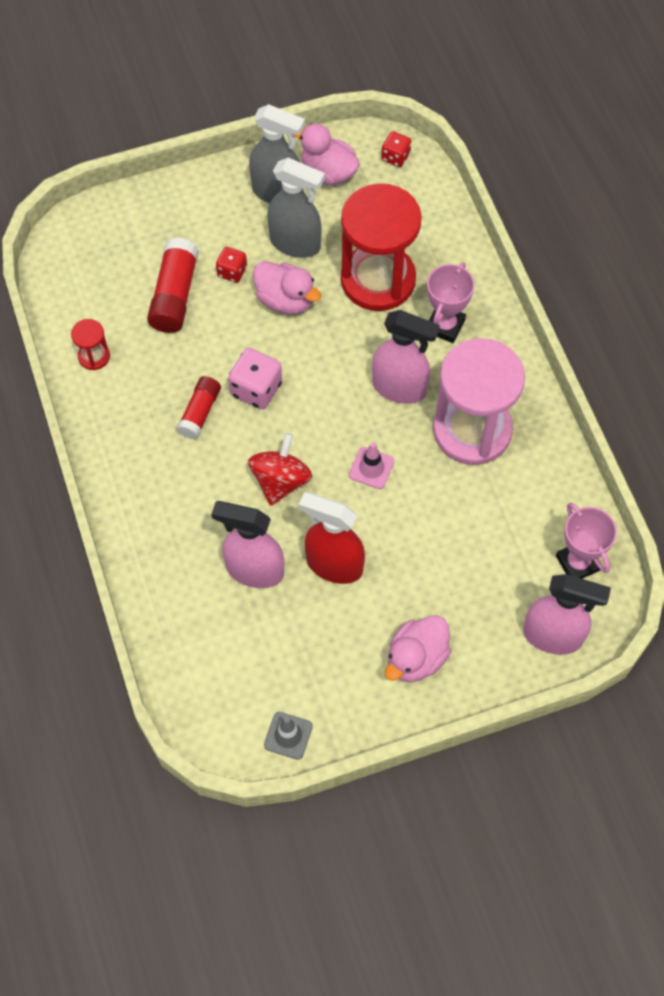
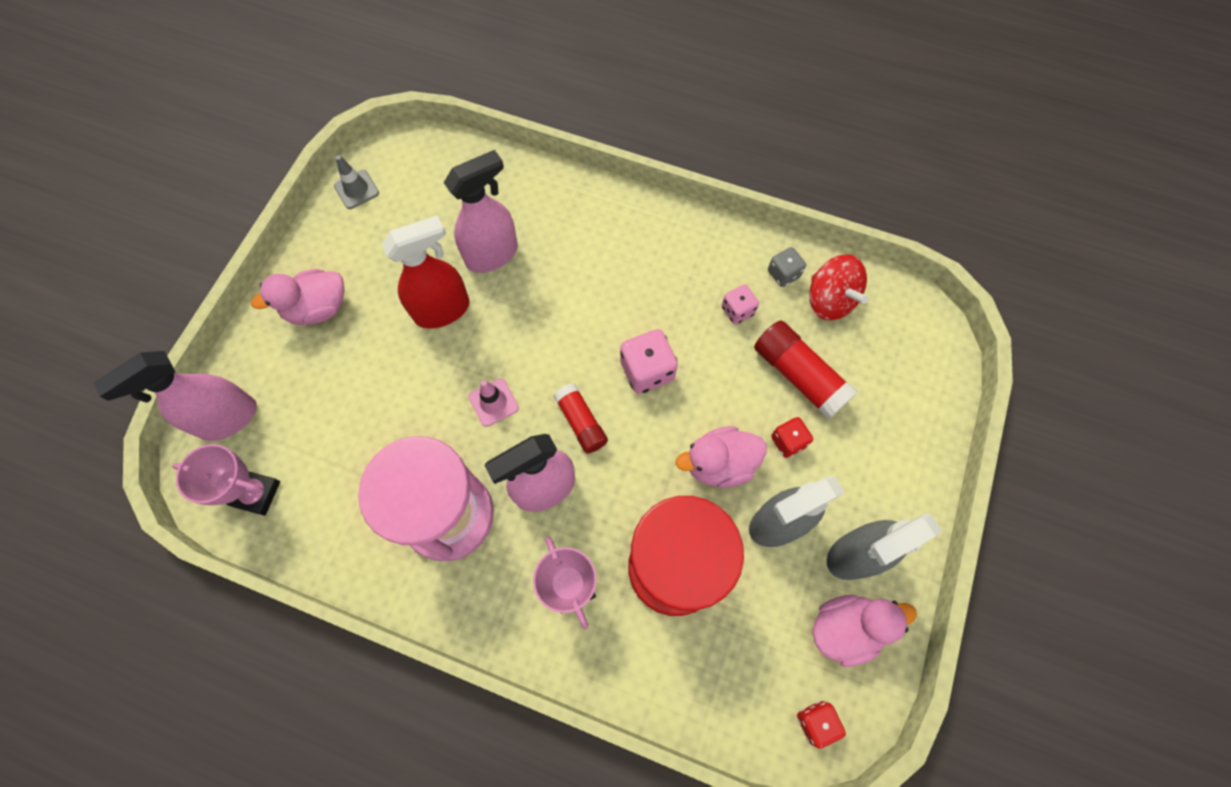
camera: 130 degrees right, 5 degrees up
red hourglass [71,319,110,370] -> grey dice [768,247,806,287]
red glue stick [177,376,221,439] -> red glue stick moved to [554,383,608,453]
red spinning top [248,433,312,506] -> red spinning top moved to [809,254,868,320]
pink duck [385,615,451,682] -> pink duck turned 105 degrees counterclockwise [251,269,345,325]
none -> pink dice [721,284,759,324]

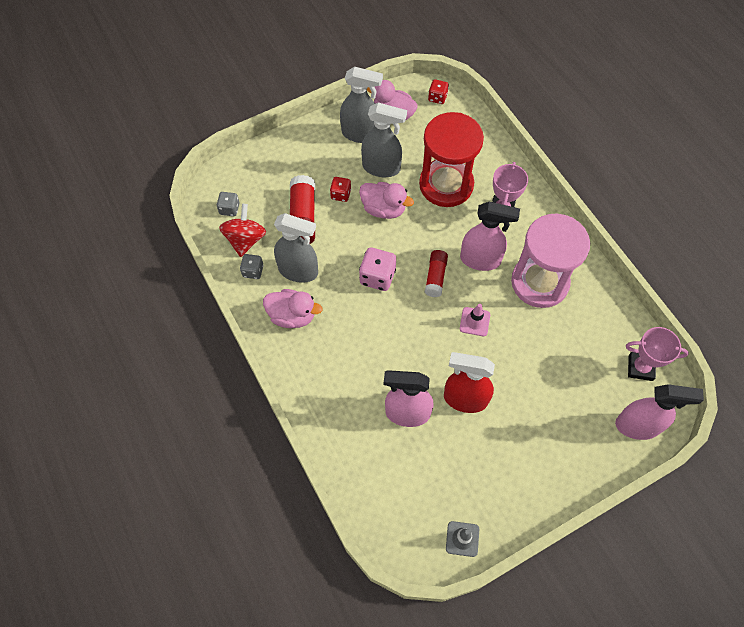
camera: 140 degrees left, 5 degrees down
pink trophy [172,444,280,516] -> pink trophy turned 45 degrees counterclockwise [626,327,689,381]
pink duck [251,269,345,325] -> pink duck moved to [263,289,323,328]
pink dice [721,284,759,324] -> grey spray bottle [274,213,318,283]
none -> grey dice [217,192,239,216]

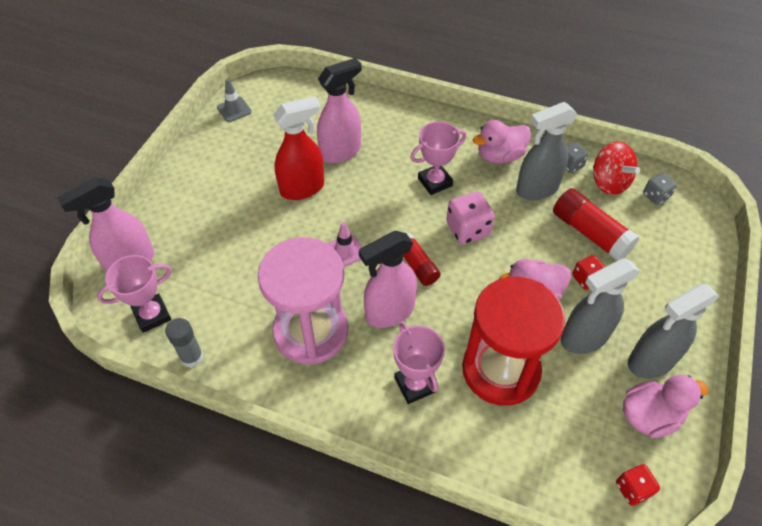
camera: 140 degrees right, 10 degrees down
none -> grey glue stick [165,318,203,367]
none -> pink trophy [410,121,466,195]

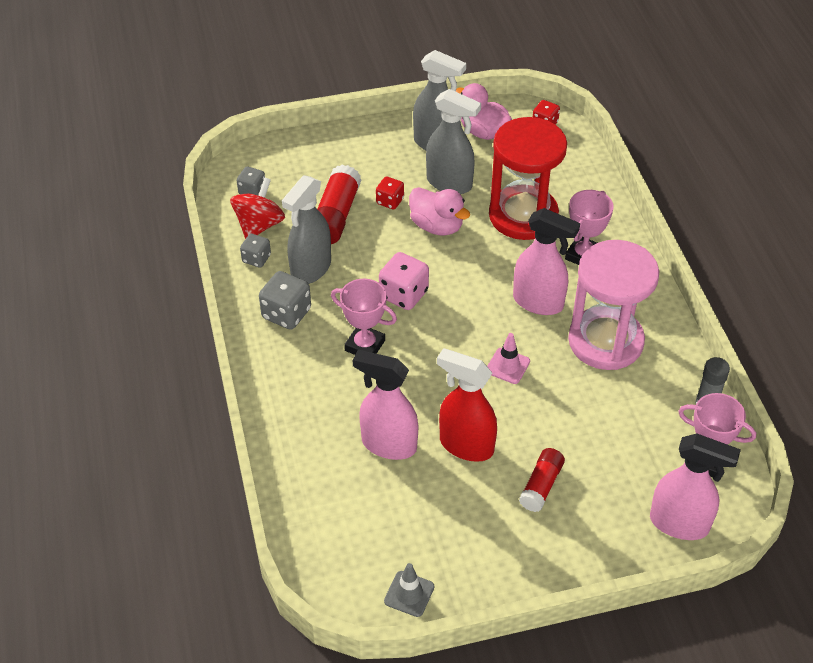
camera: 125 degrees left, 5 degrees down
red glue stick [403,233,441,286] -> red glue stick moved to [519,448,565,512]
pink duck [473,120,531,164] -> grey dice [259,271,311,330]
grey spray bottle [516,102,578,200] -> grey spray bottle turned 90 degrees clockwise [282,175,331,284]

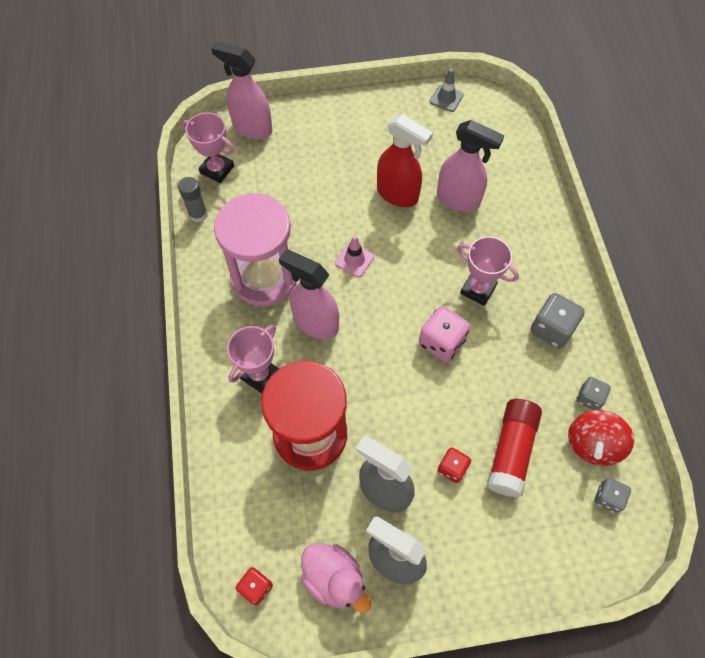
camera: 175 degrees left, 15 degrees up
grey spray bottle [282,175,331,284] -> none
pink duck [409,187,470,236] -> none
red glue stick [519,448,565,512] -> none

